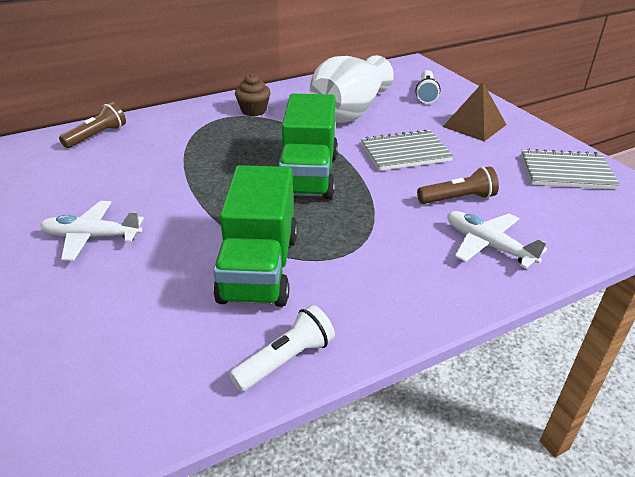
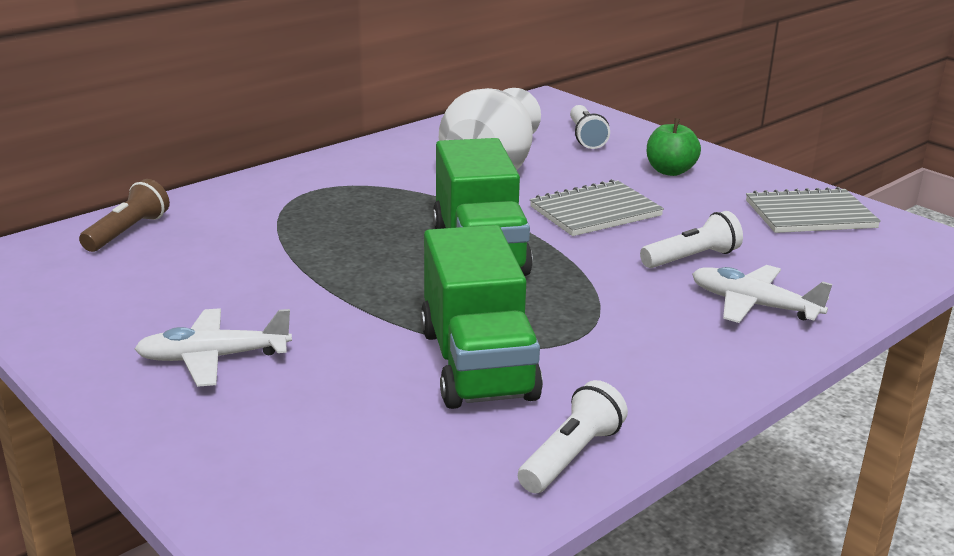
camera: 15 degrees left, 10 degrees down
brown cupcake [235,73,270,116] -> none
brown flashlight [417,166,499,204] -> white flashlight [640,211,743,268]
brown pyramid [443,83,506,141] -> green apple [647,118,701,176]

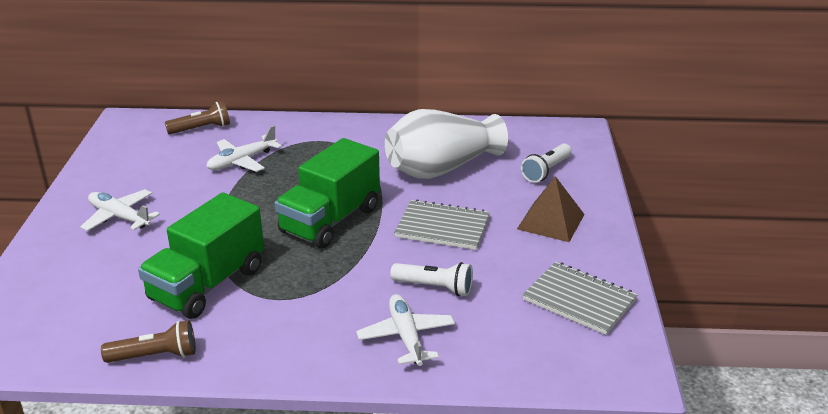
camera: 45 degrees right, 5 degrees up
white flashlight [518,380,628,493] -> brown flashlight [101,320,195,363]
green apple [647,118,701,176] -> brown pyramid [517,176,585,242]
none -> white plane [206,125,282,172]

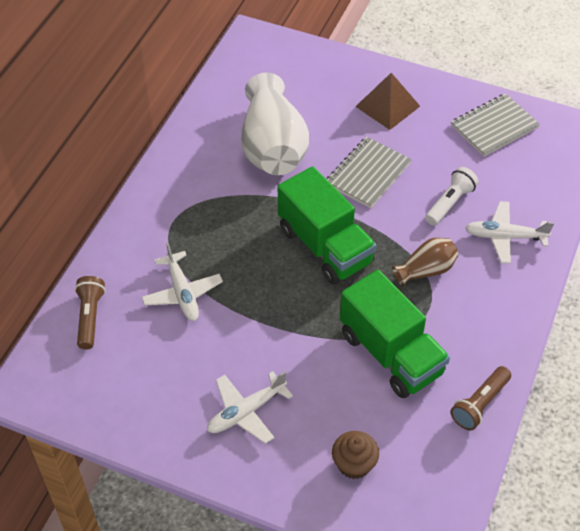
camera: 70 degrees left, 20 degrees up
brown flashlight [101,320,195,363] -> brown flashlight turned 150 degrees counterclockwise [451,366,511,430]
white flashlight [521,144,572,183] -> none
none -> brown cupcake [332,431,379,479]
none -> brown vase [392,238,458,287]

